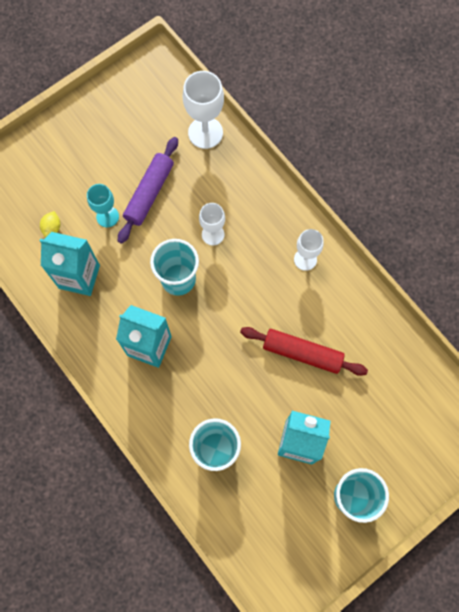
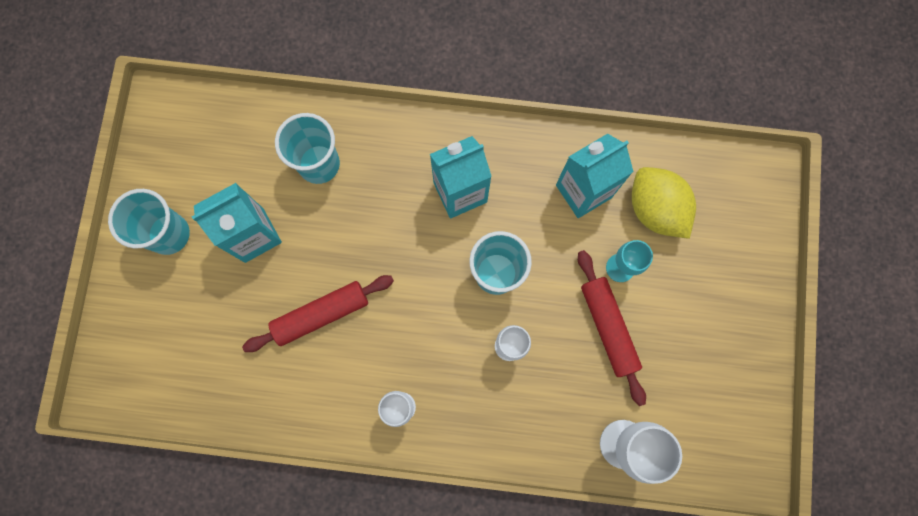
camera: 135 degrees right, 5 degrees up
yellow lemon [40,211,60,237] -> yellow lemon [632,167,696,239], size x2.28
purple rolling pin [118,137,178,244] -> red rolling pin [578,250,646,406]

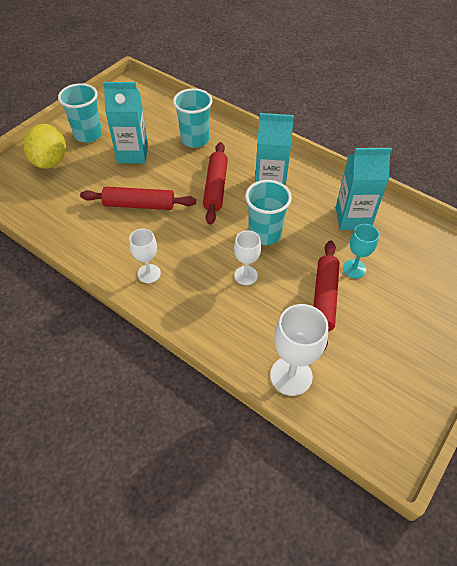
camera: 30 degrees right, 25 degrees down
yellow lemon [632,167,696,239] -> yellow lemon moved to [23,124,66,169]
none -> red rolling pin [203,142,228,225]

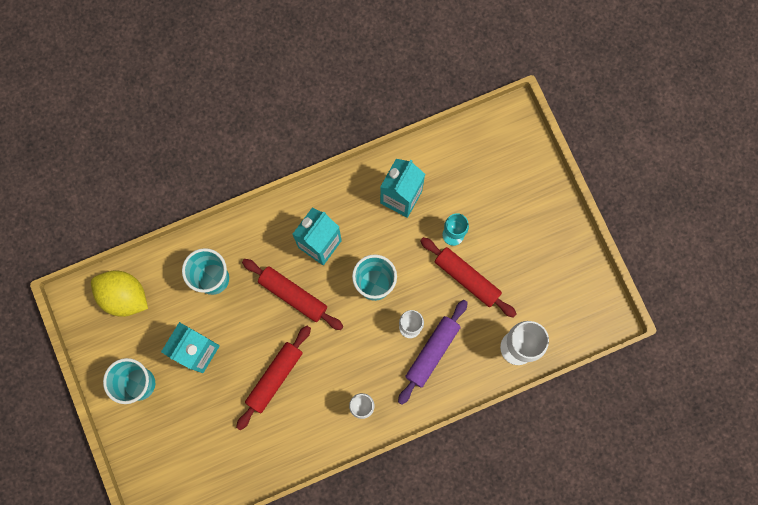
camera: 60 degrees left, 25 degrees up
yellow lemon [23,124,66,169] -> yellow lemon moved to [91,271,148,317]
none -> purple rolling pin [398,300,468,405]

